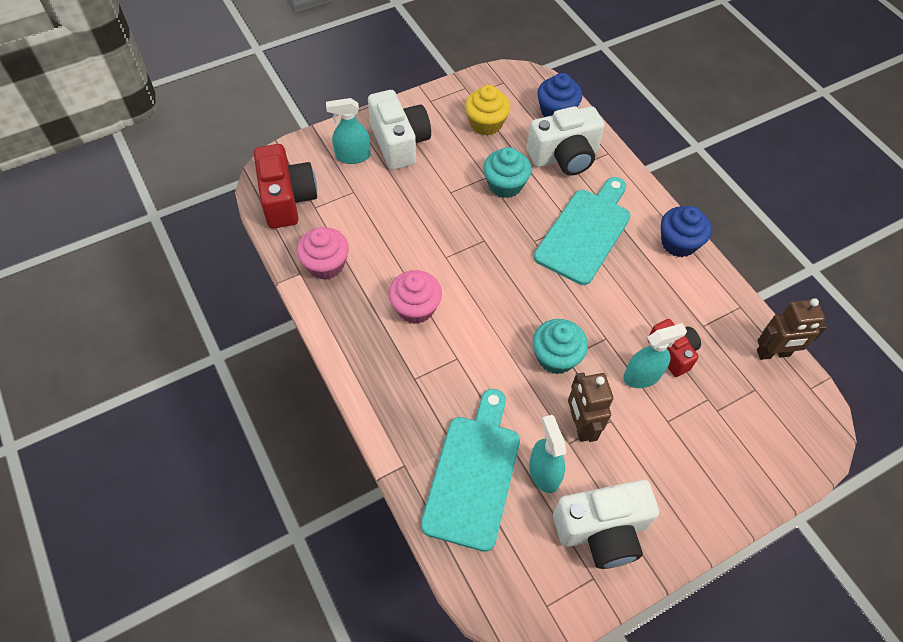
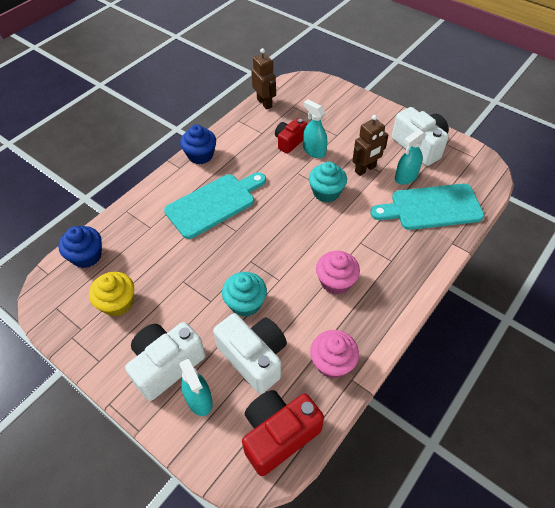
camera: 110 degrees left, 5 degrees down
turquoise cupcake [483,147,531,198] -> turquoise cupcake moved to [222,272,267,317]
white camera [527,106,604,175] -> white camera moved to [213,313,287,394]
turquoise cutting board [534,177,631,285] -> turquoise cutting board turned 135 degrees clockwise [164,172,266,239]

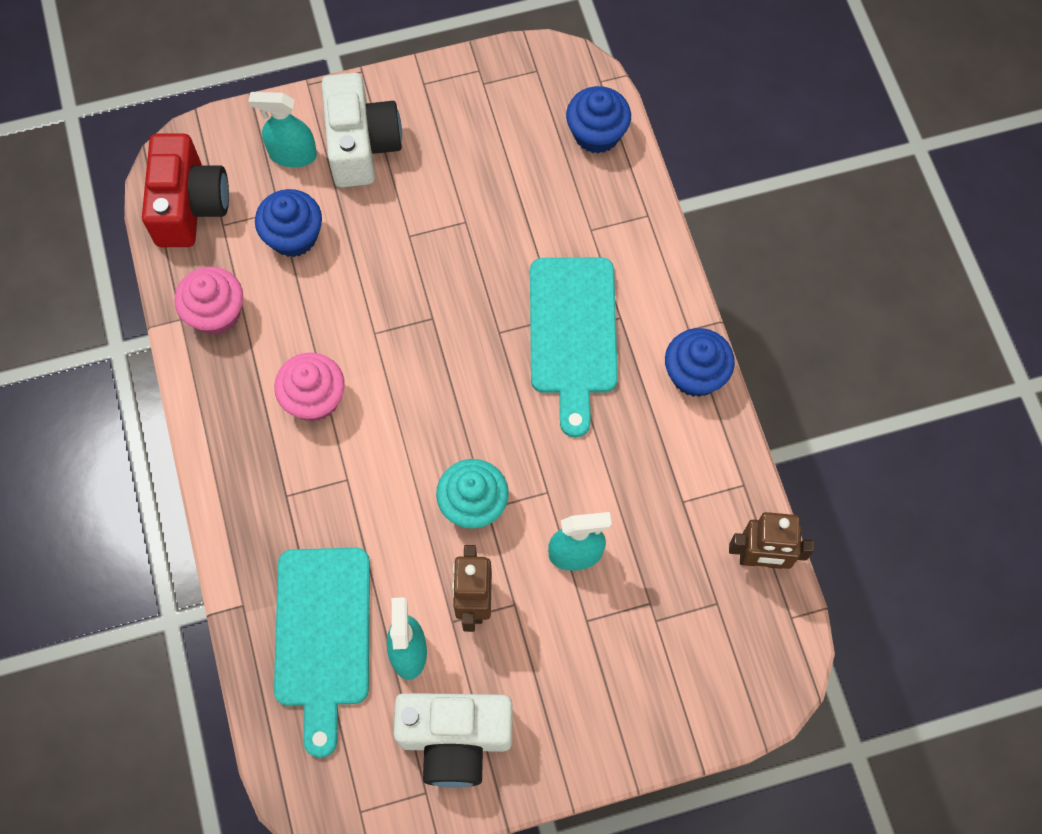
camera: 125 degrees right, 15 degrees up
yellow cupcake [89,272,135,317] -> none
white camera [213,313,287,394] -> blue cupcake [255,189,322,257]
turquoise cupcake [222,272,267,317] -> none
red camera [275,118,307,154] -> none
turquoise cutting board [370,184,484,230] -> turquoise cutting board turned 150 degrees clockwise [274,548,370,758]

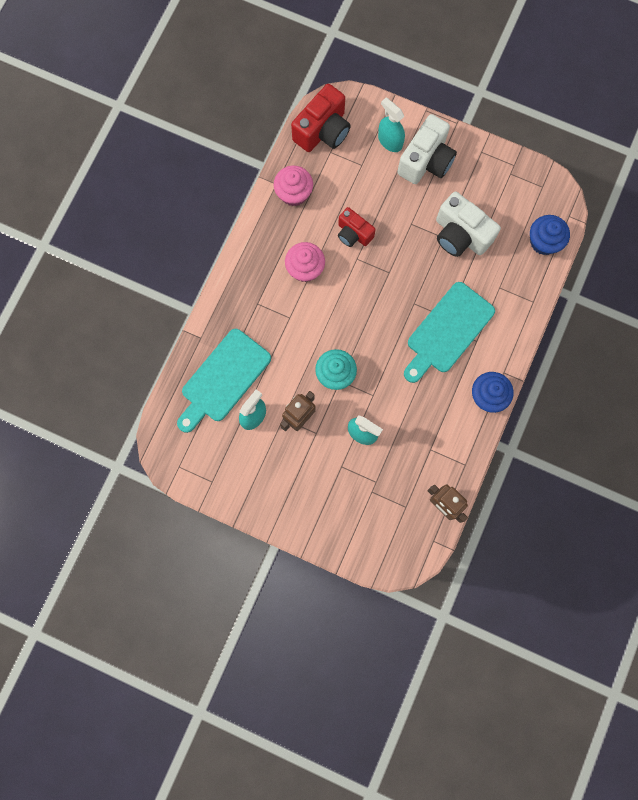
camera: 40 degrees right, 10 degrees up
blue cupcake [255,189,322,257] -> none
white camera [393,693,513,788] -> white camera moved to [436,192,501,257]
none -> red camera [338,207,376,247]

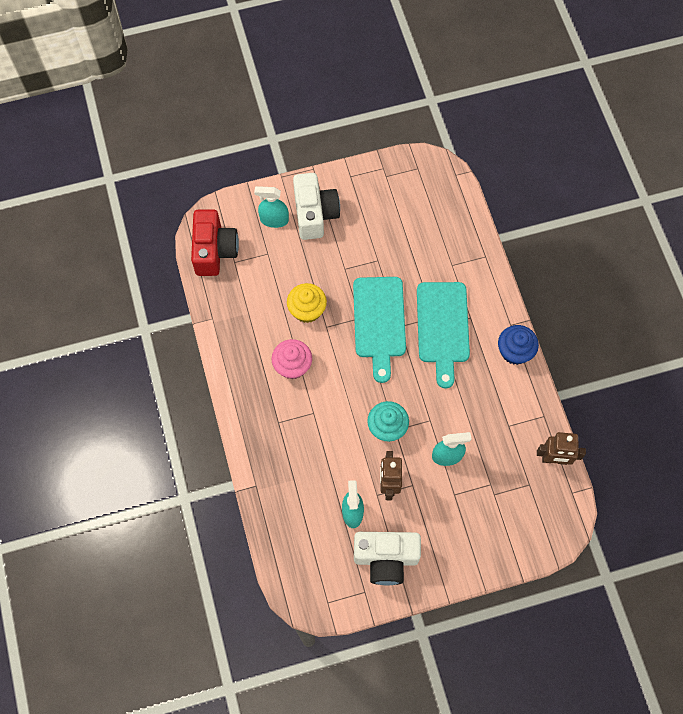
camera: 40 degrees left, 10 degrees down
turquoise cutting board [177,329,271,433] -> turquoise cutting board moved to [353,277,406,383]
pink cupcake [274,165,313,206] -> none
red camera [338,207,376,247] -> yellow cupcake [287,283,327,323]
white camera [436,192,501,257] -> white camera moved to [354,532,421,585]
blue cupcake [530,215,570,255] -> none

